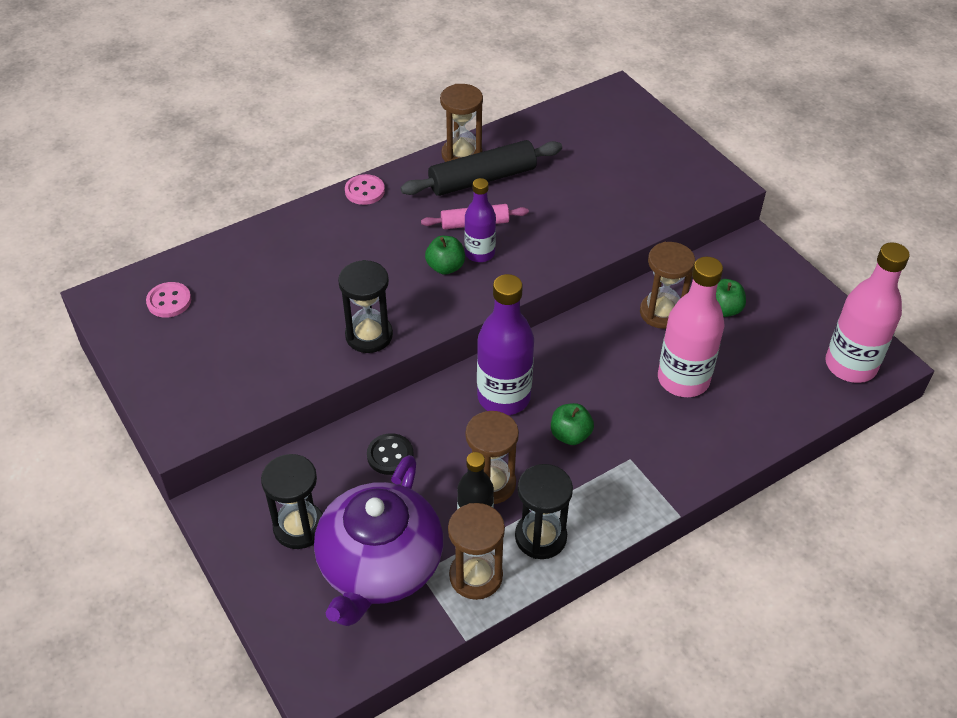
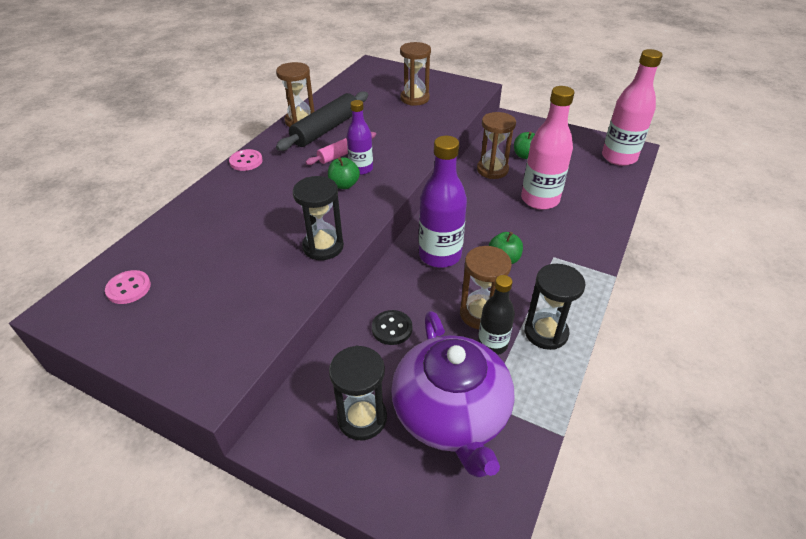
camera: 30 degrees left, 5 degrees down
brown hourglass [448,503,505,600] -> brown hourglass moved to [400,42,431,106]

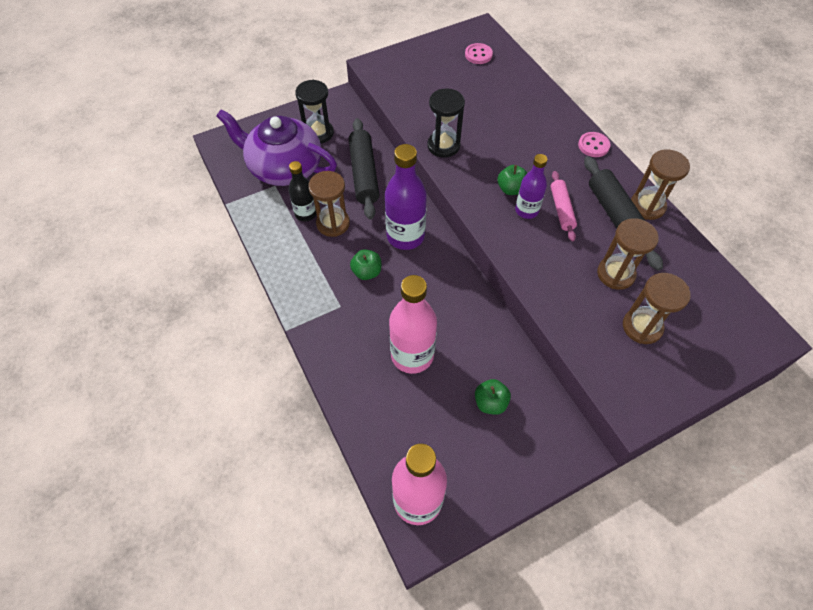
camera: 125 degrees right, 15 degrees up
black button [372,310,412,345] -> black rolling pin [349,118,379,220]
brown hourglass [477,112,516,179] -> brown hourglass moved to [597,218,659,290]
black hourglass [524,264,586,350] -> none

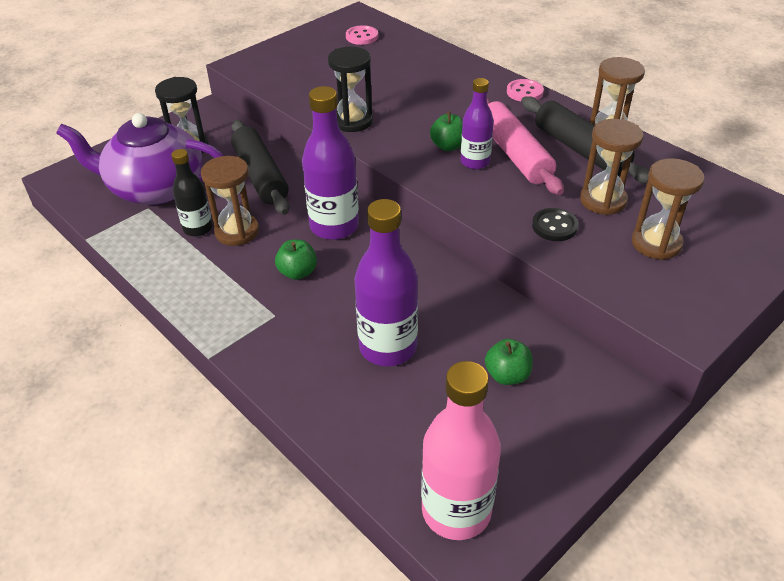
camera: 15 degrees left, 15 degrees down
pink bottle [389,275,437,374] -> purple bottle [354,199,418,366]
pink rolling pin [551,171,577,241] -> pink rolling pin [487,98,564,195], size x1.66
none -> black button [532,208,578,241]

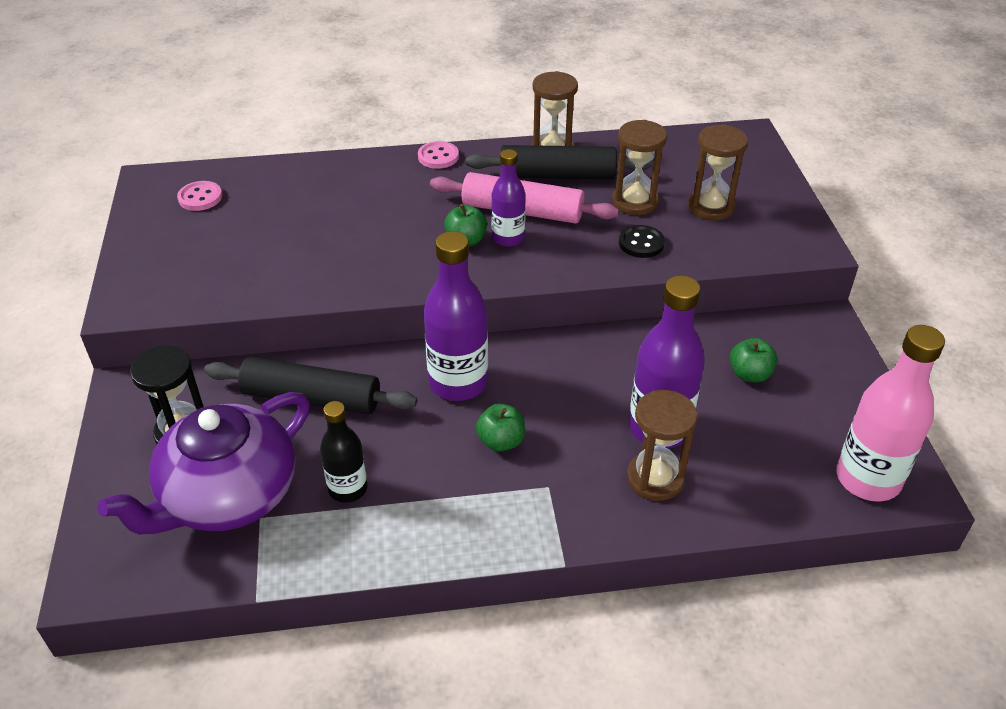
camera: 55 degrees left, 0 degrees up
brown hourglass [201,156,259,246] -> brown hourglass moved to [627,390,698,501]
black hourglass [328,46,373,132] -> none

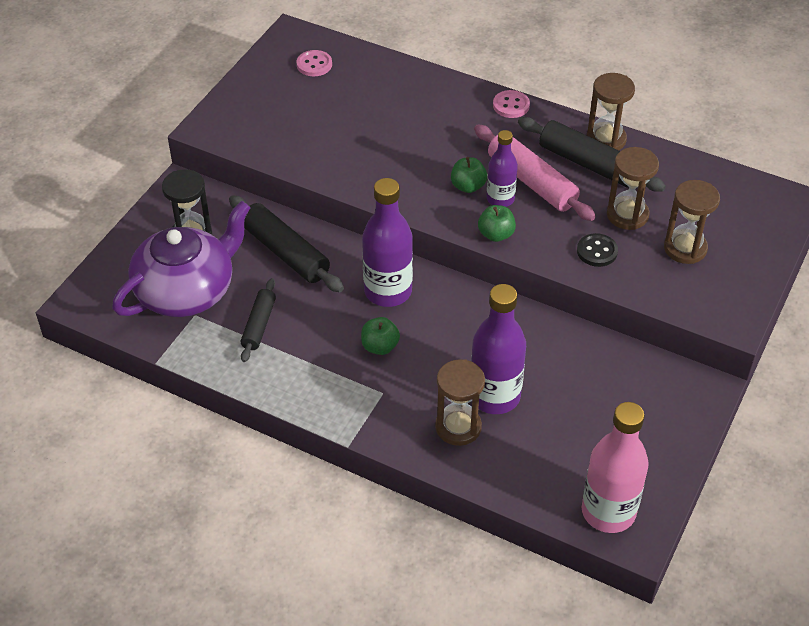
camera: 35 degrees right, 5 degrees up
purple teapot [97,392,310,535] -> purple teapot turned 150 degrees clockwise [112,201,251,317]
black bottle [320,401,368,503] -> black rolling pin [241,278,276,362]
green apple [730,338,777,383] -> green apple moved to [478,205,516,242]

